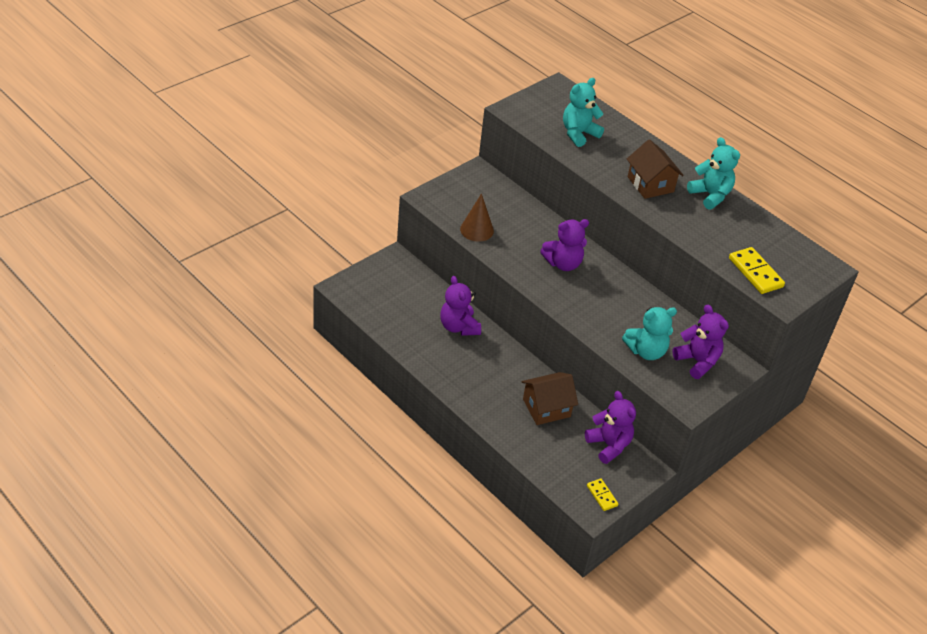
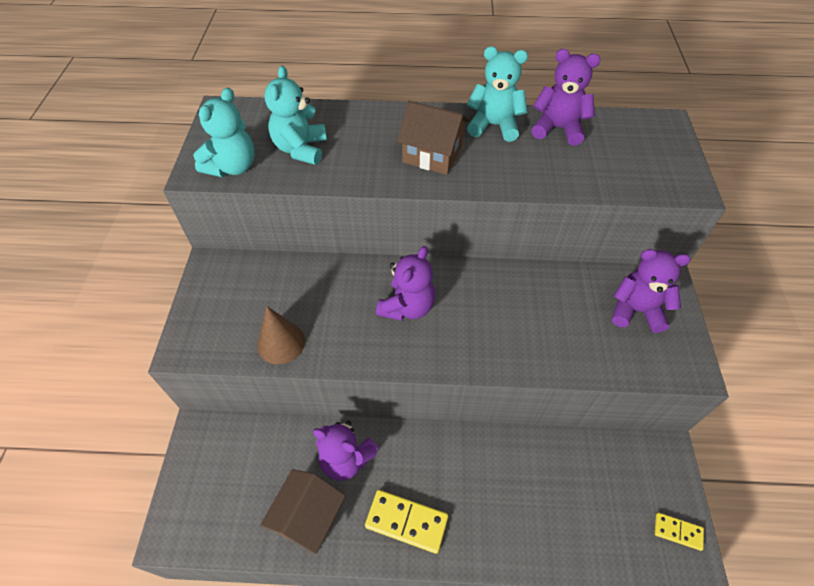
camera: 40 degrees left, 10 degrees up
brown house [522,372,578,425] -> brown house moved to [260,469,346,554]
purple teddy bear [585,391,636,464] -> purple teddy bear moved to [531,49,601,145]
turquoise teddy bear [622,307,677,360] -> turquoise teddy bear moved to [193,88,255,177]
yellow domino [729,247,785,294] -> yellow domino moved to [365,490,448,554]

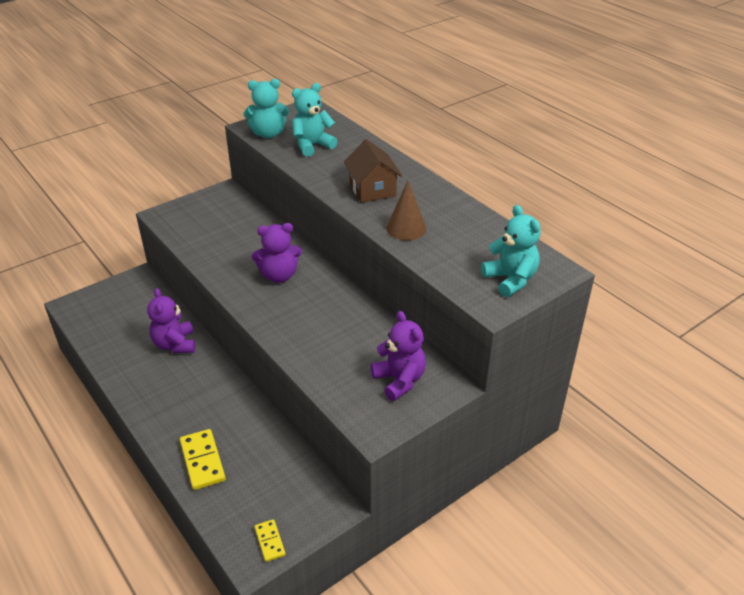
camera: 50 degrees right, 15 degrees down
brown cone [257,306,305,364] -> brown cone moved to [386,181,426,240]
brown house [260,469,346,554] -> none
yellow domino [365,490,448,554] -> yellow domino moved to [180,429,226,490]
turquoise teddy bear [467,46,528,142] -> turquoise teddy bear moved to [481,205,541,297]
purple teddy bear [531,49,601,145] -> none

